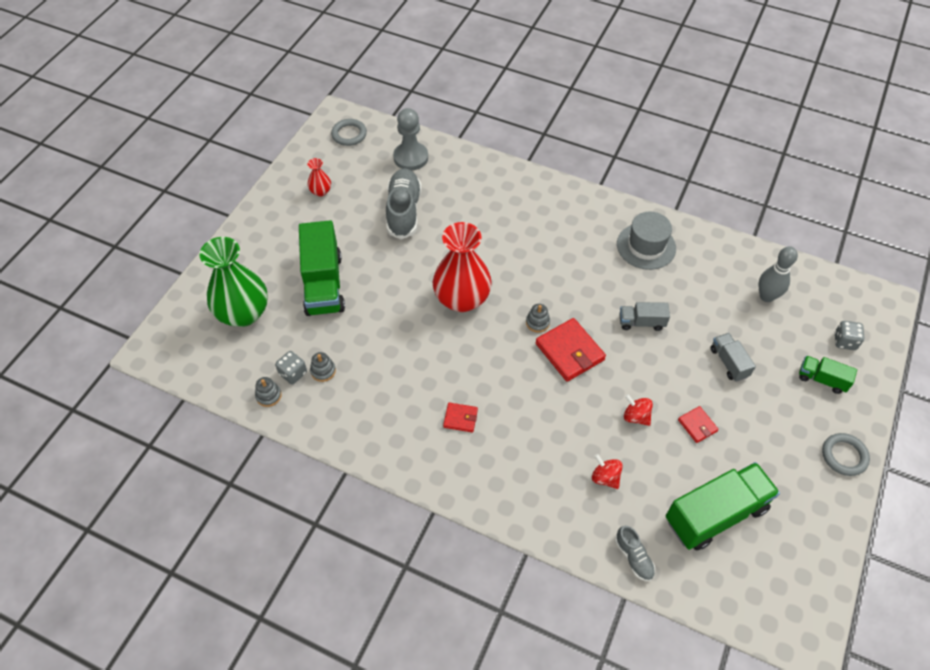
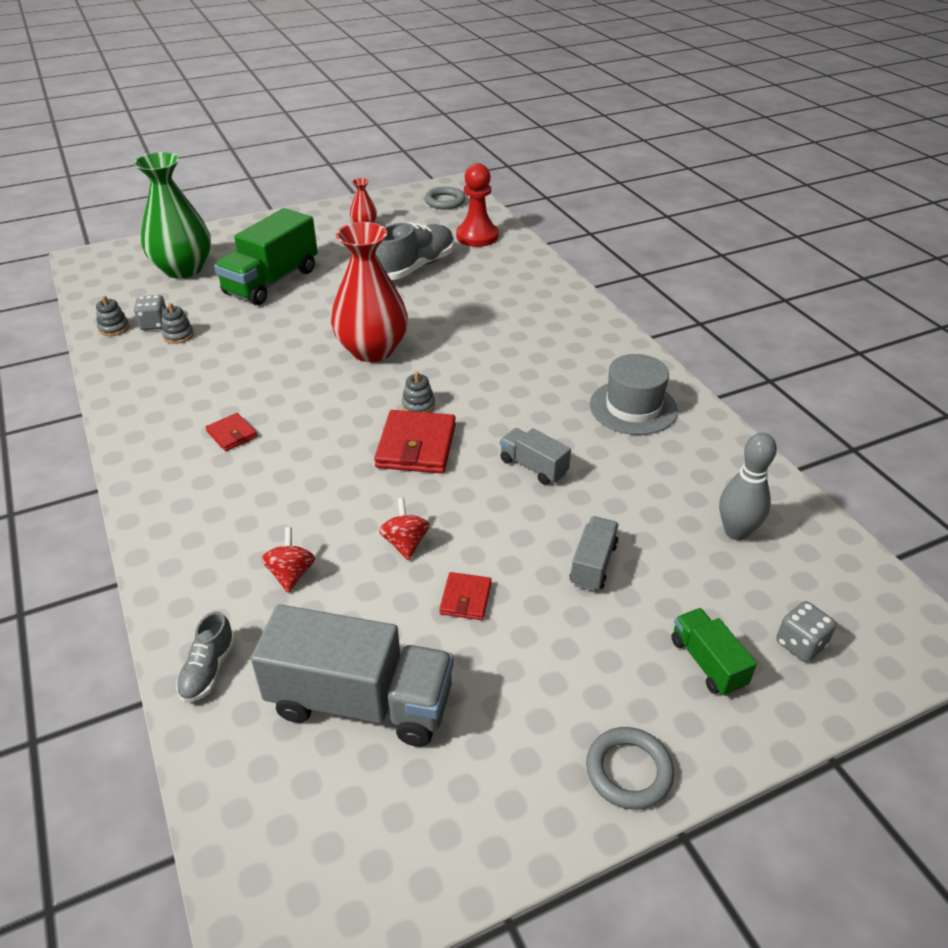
camera: 40 degrees right, 15 degrees down
grey pawn [393,108,428,170] -> red pawn [456,163,499,247]
green truck [666,462,780,550] -> grey truck [251,604,454,747]

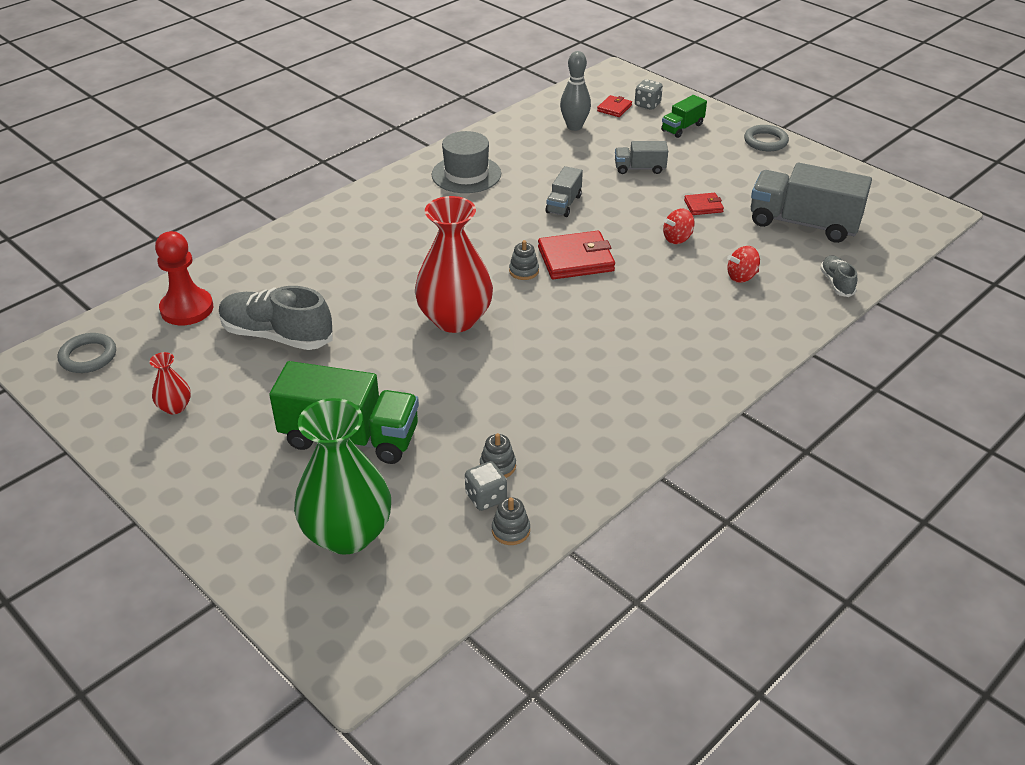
camera: 110 degrees left, 0 degrees up
grey shoe [176,611,236,703] -> grey shoe turned 90 degrees counterclockwise [820,255,857,297]
red wallet [206,413,257,451] -> red wallet moved to [597,95,632,117]
grey truck [251,604,454,747] -> grey truck turned 60 degrees counterclockwise [751,163,872,243]

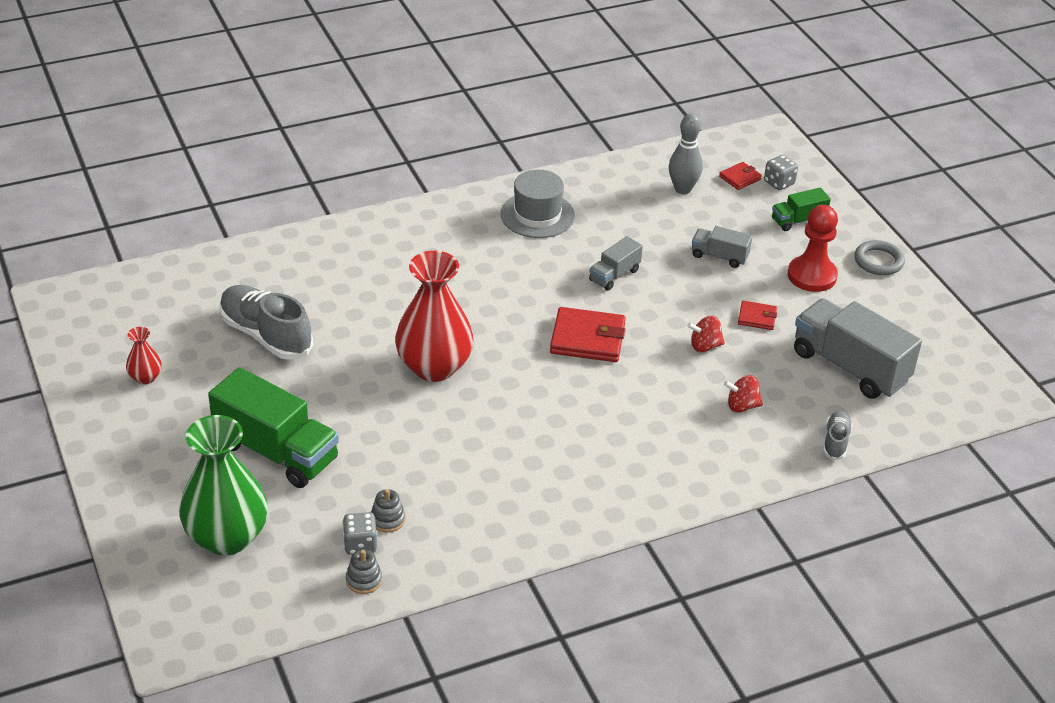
camera: 20 degrees right, 0 degrees up
grey ring [58,333,116,373] -> none
red pawn [155,231,213,325] -> red pawn moved to [788,205,838,292]
grey stacking toy [509,240,539,280] -> none

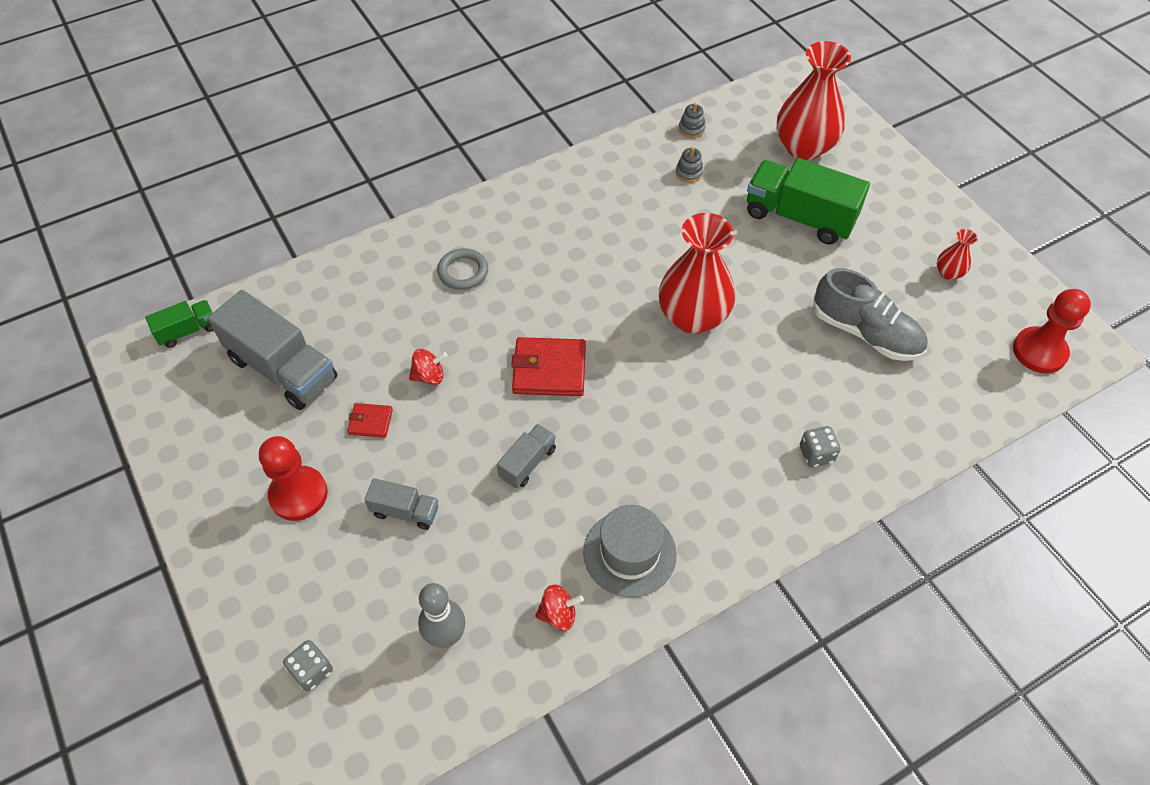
camera: 175 degrees right, 15 degrees up
green vase [179,415,268,556] -> red vase [777,41,851,160]
grey dice [343,512,377,555] -> grey dice moved to [800,426,841,468]
red wallet [719,162,762,190] -> none
red spinning top [724,375,763,413] -> red spinning top moved to [535,584,584,631]
green truck [772,187,831,231] -> green truck moved to [145,300,214,348]
grey shoe [823,411,853,460] -> none
grey ring [854,240,905,275] -> grey ring moved to [437,248,488,290]
none -> red pawn [1013,289,1091,373]

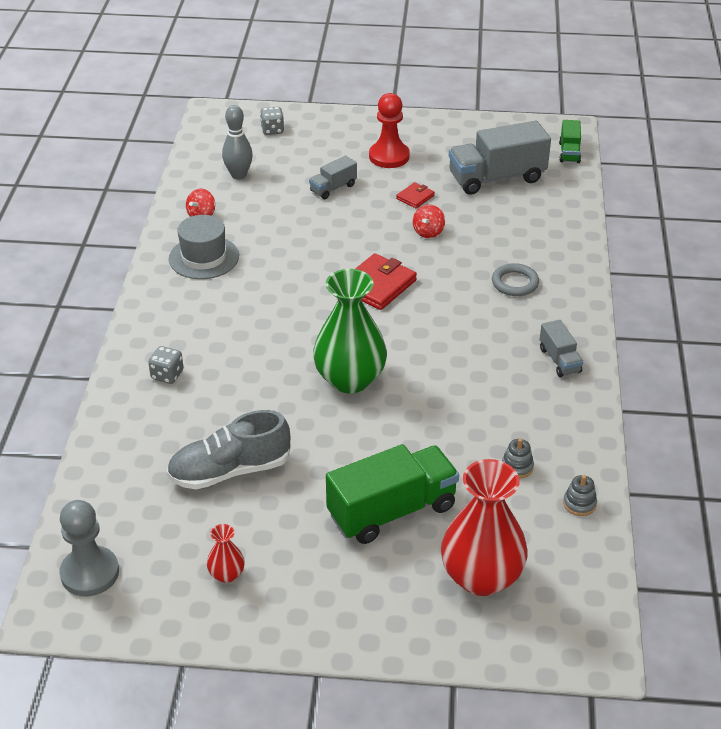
camera: 125 degrees right, 15 degrees down
grey truck [497,424,556,488] -> grey truck moved to [540,320,583,377]
red vase [659,213,735,334] -> green vase [313,269,387,393]
red pawn [1013,289,1091,373] -> grey pawn [60,500,119,597]

